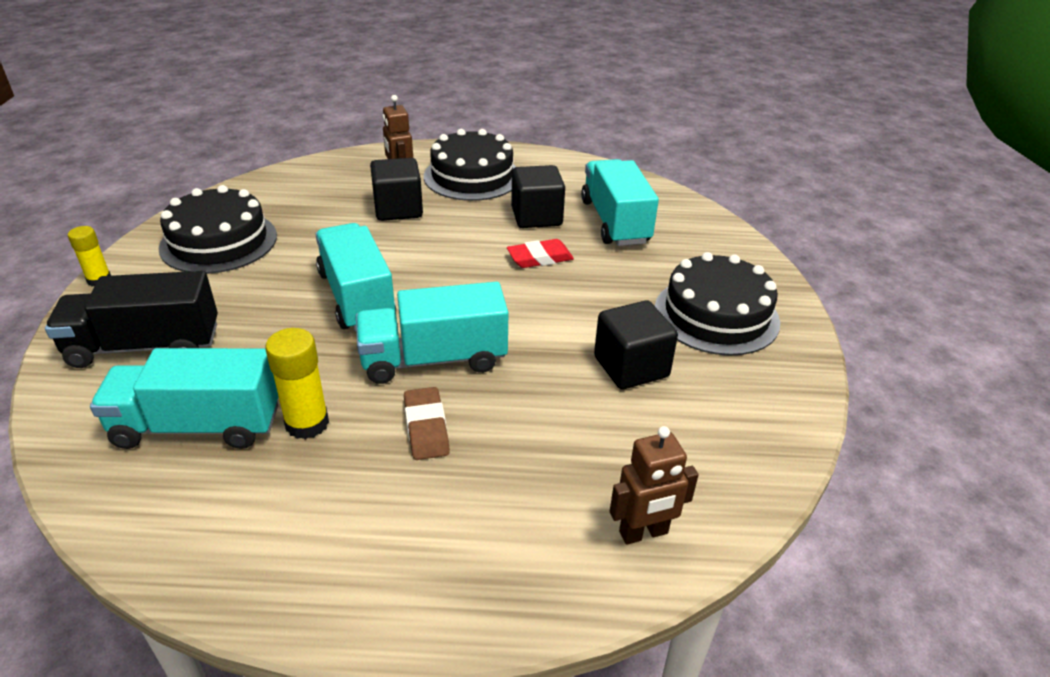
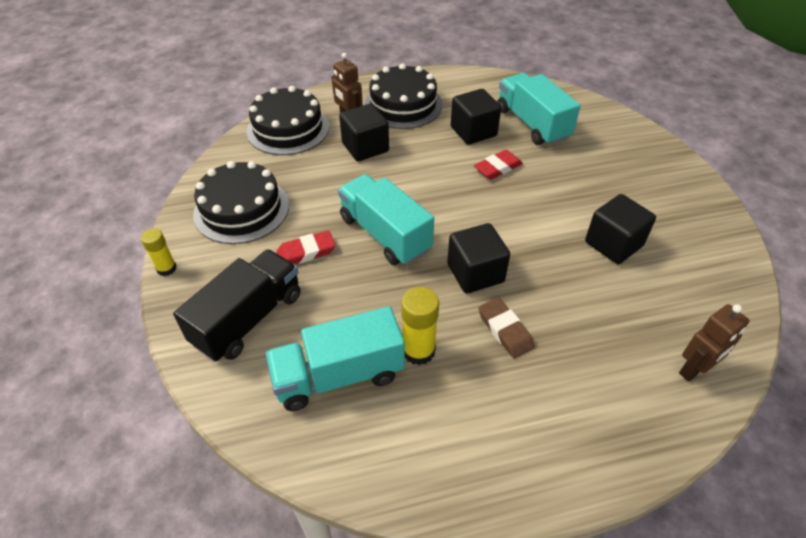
camera: 15 degrees left, 10 degrees up
black truck [45,271,218,368] -> black truck turned 150 degrees clockwise [173,249,301,362]
turquoise truck [356,282,508,384] -> black cube [447,223,510,294]
black cake [655,252,780,356] -> black cake moved to [247,86,329,155]
none -> red eraser [276,230,336,264]

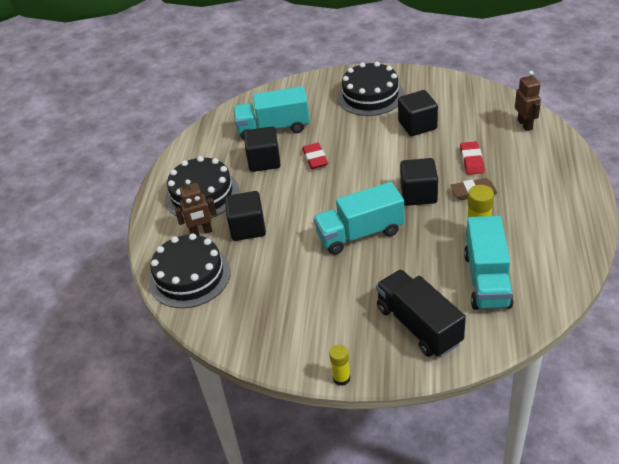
camera: 65 degrees left, 5 degrees down
black cake [193,161,289,244] -> black cake moved to [338,62,404,116]
red eraser [276,230,336,264] -> red eraser moved to [460,141,485,175]

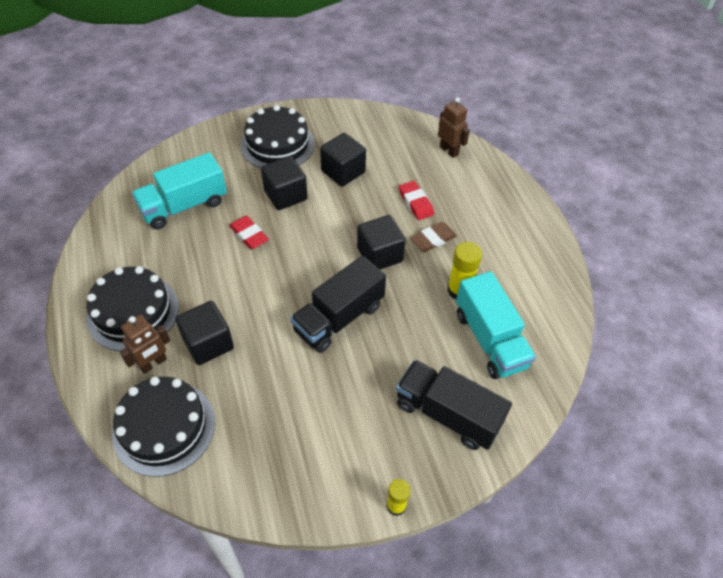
camera: 30 degrees left, 10 degrees up
black cube [244,127,281,172] -> black cube moved to [261,156,307,210]
turquoise truck [313,182,405,255] -> black truck [290,256,386,353]

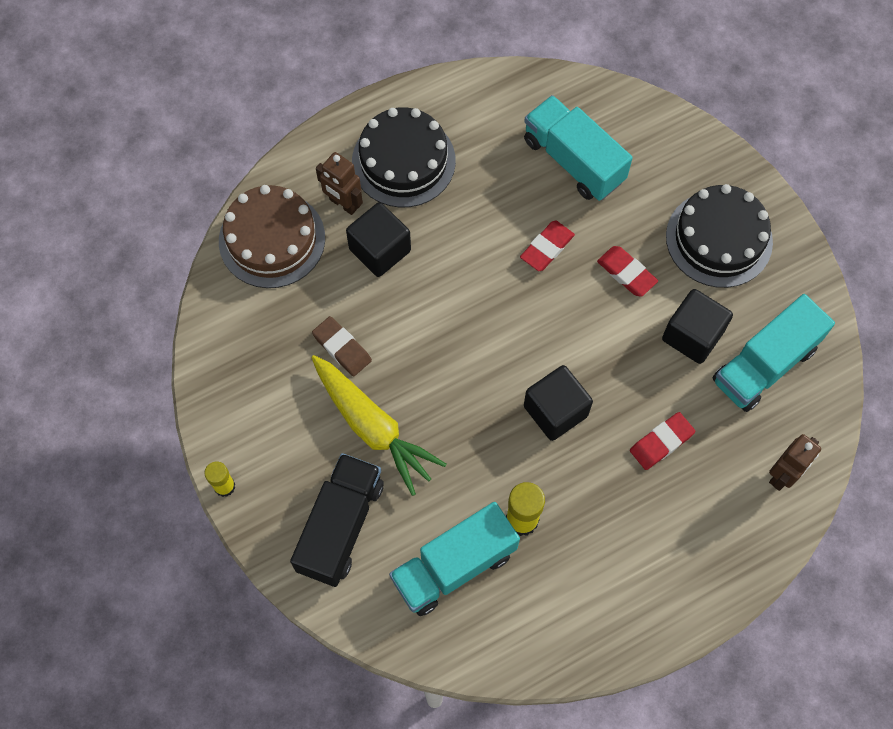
camera: 80 degrees right, 15 degrees up
black cake [112,377,215,477] -> brown cake [219,185,325,288]
black cube [261,156,307,210] -> red eraser [597,246,658,297]
black truck [290,256,386,353] -> none
brown eraser [410,222,457,252] -> brown eraser moved to [312,316,372,376]
none -> yellow carrot [311,355,447,496]
none -> turquoise truck [713,294,835,412]

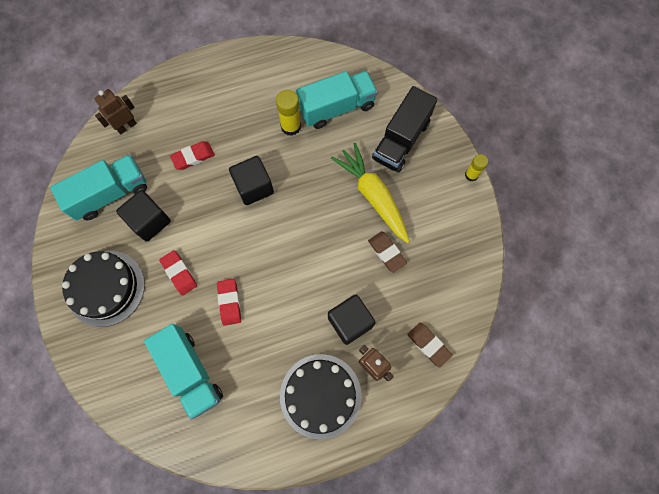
camera: 170 degrees left, 5 degrees up
brown cake [219,185,325,288] -> brown eraser [407,323,452,368]
red eraser [520,221,575,271] -> red eraser turned 60 degrees counterclockwise [217,279,241,326]

